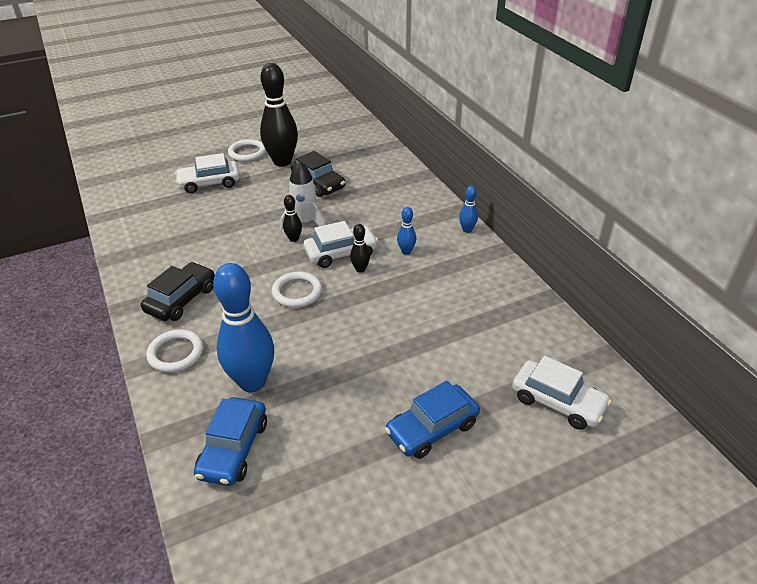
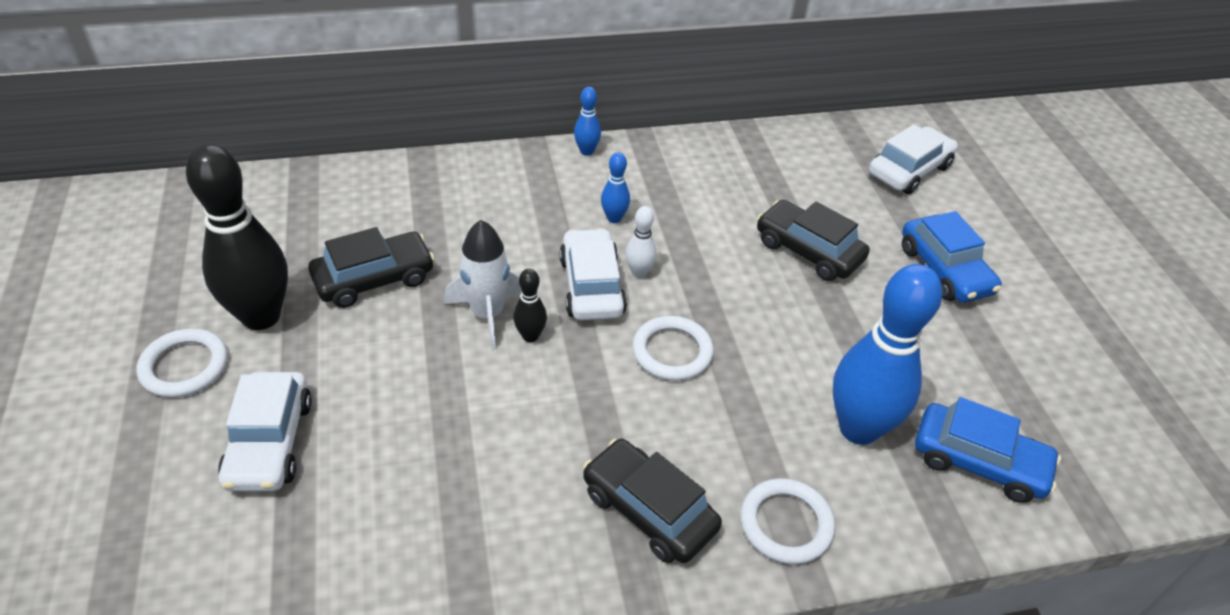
camera: 80 degrees left, 5 degrees up
black bowling pin [350,224,370,273] -> white bowling pin [626,206,657,278]
none -> black car [757,200,870,281]

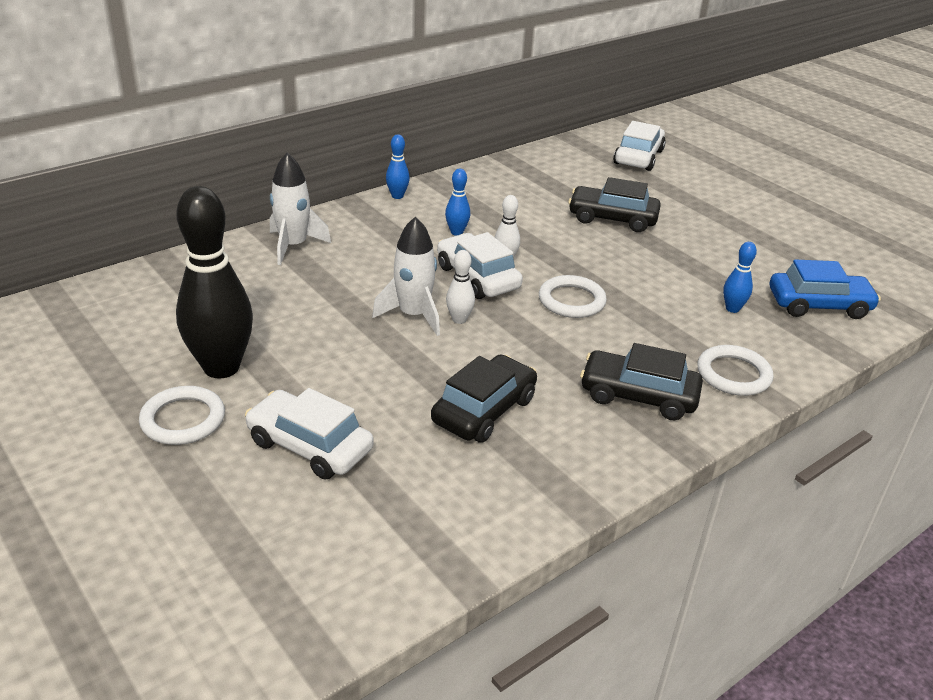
camera: 25 degrees left, 10 degrees down
white car [218,372,312,491] -> white car turned 150 degrees clockwise [245,388,374,480]
black car [308,227,435,308] -> black car moved to [431,354,537,443]
black bowling pin [513,269,547,342] -> white bowling pin [446,250,475,324]
blue bowling pin [833,264,942,445] -> blue bowling pin [723,242,757,313], size x0.44
blue car [902,211,1002,303] -> none
none -> white rocket [270,153,331,265]

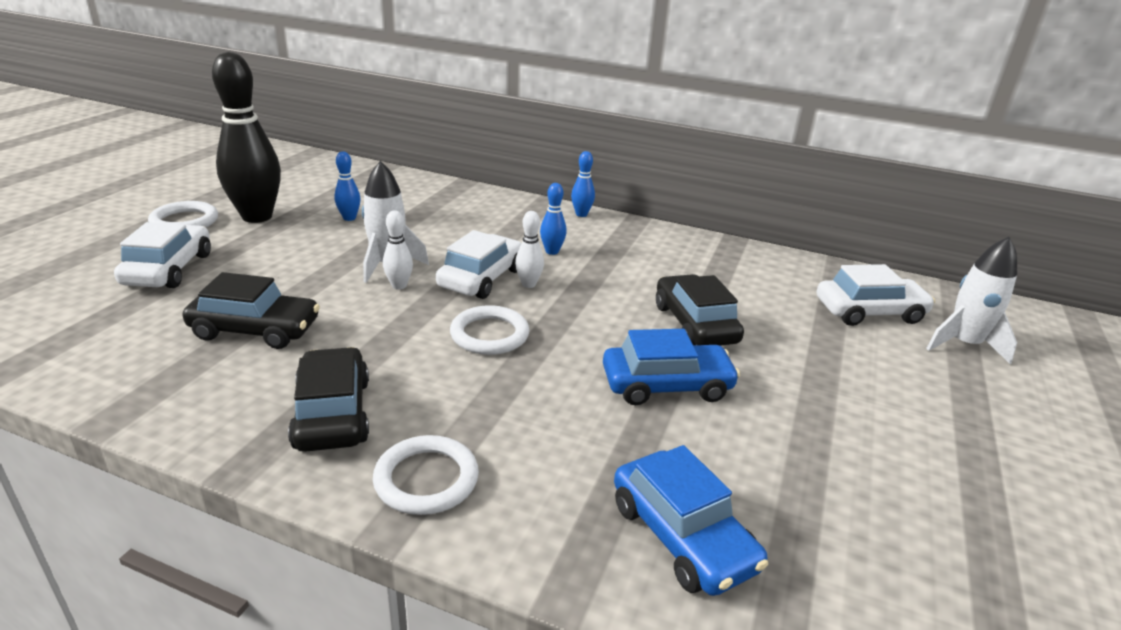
camera: 60 degrees right, 5 degrees down
white rocket [270,153,331,265] -> white rocket moved to [926,237,1017,365]
blue bowling pin [723,242,757,313] -> blue bowling pin moved to [334,151,361,221]
none -> blue car [603,329,740,405]

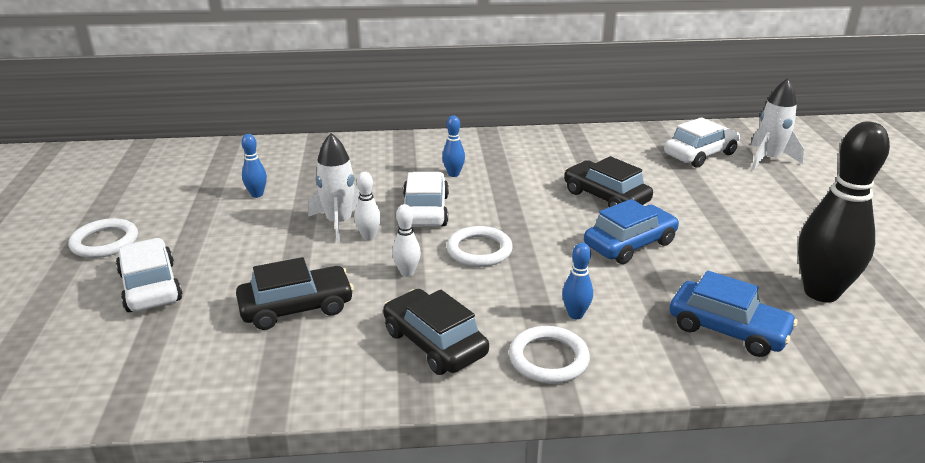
camera: 25 degrees left, 0 degrees up
black bowling pin [212,52,281,223] -> black bowling pin moved to [798,122,890,302]
white bowling pin [515,211,544,288] -> white bowling pin moved to [392,204,421,277]
blue bowling pin [571,151,595,217] -> blue bowling pin moved to [562,243,593,319]

